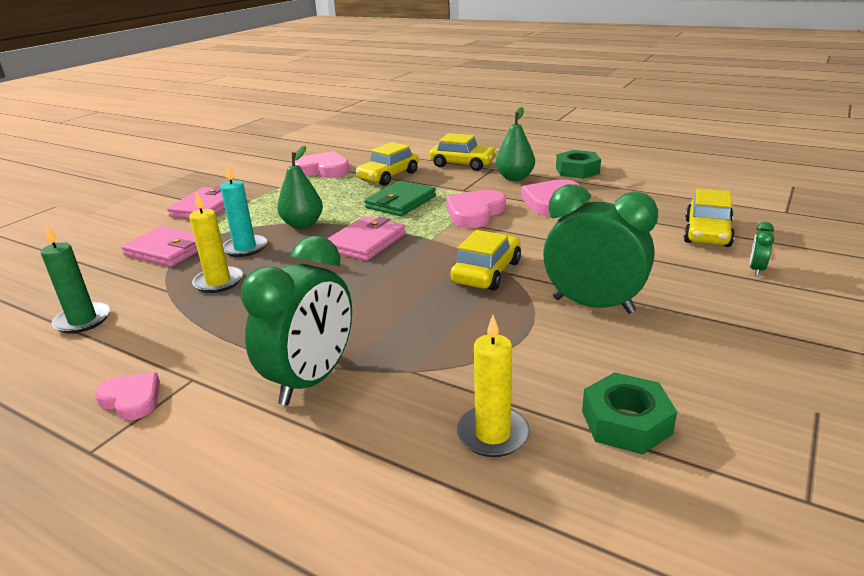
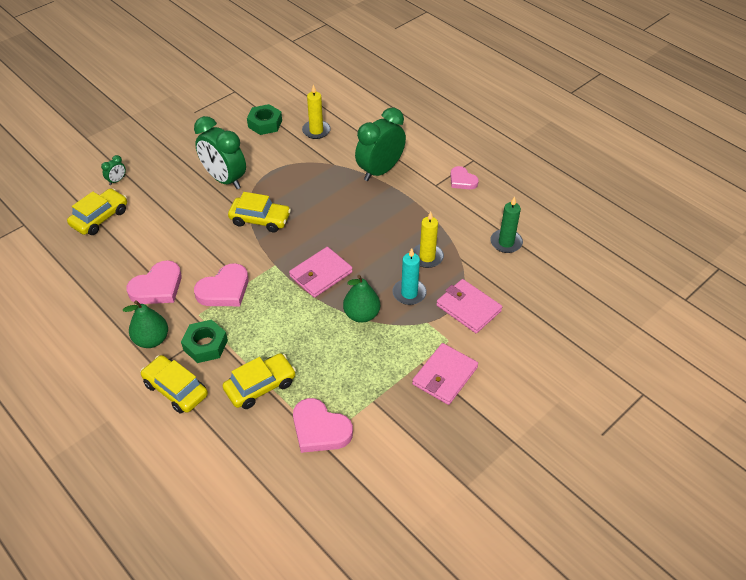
camera: 165 degrees left, 20 degrees up
green wallet [364,181,436,216] -> none
yellow car [450,230,521,291] -> yellow car turned 120 degrees counterclockwise [228,192,291,233]
green nut [556,150,601,179] -> green nut moved to [181,320,228,363]

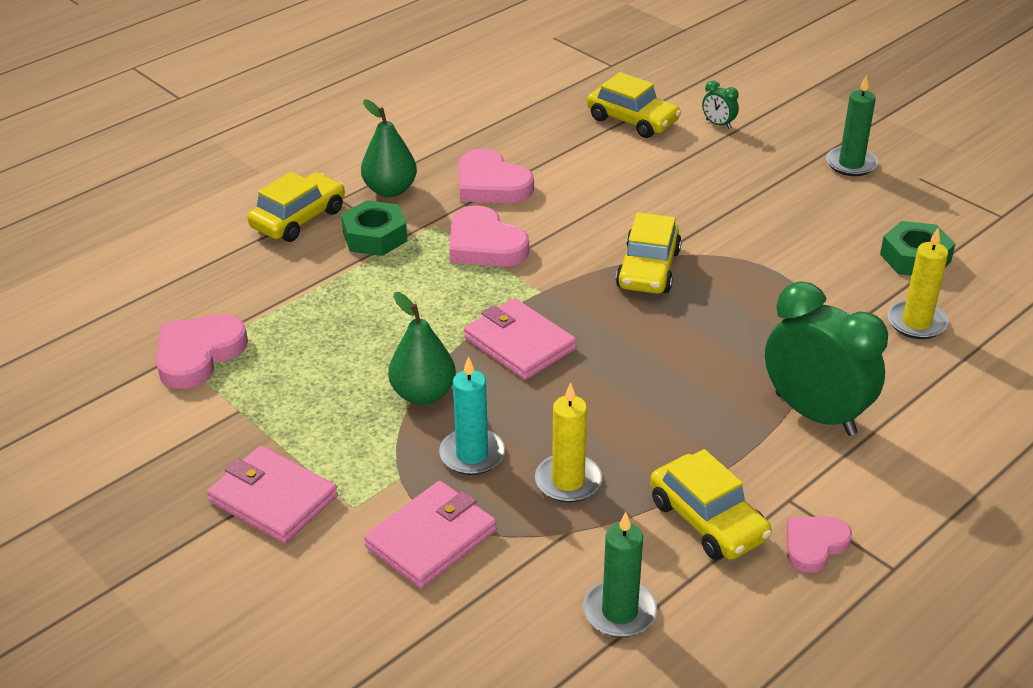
camera: 90 degrees right, 10 degrees down
green clock [194,116,246,189] -> none
yellow car [223,353,296,409] -> yellow car moved to [650,449,772,560]
none -> green candle [826,75,878,176]

